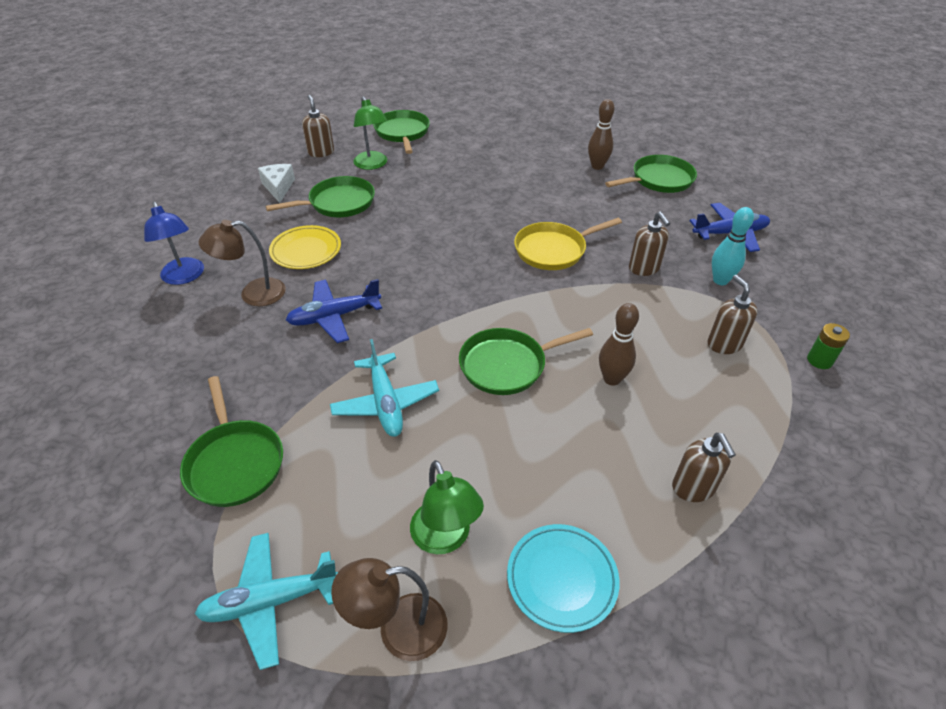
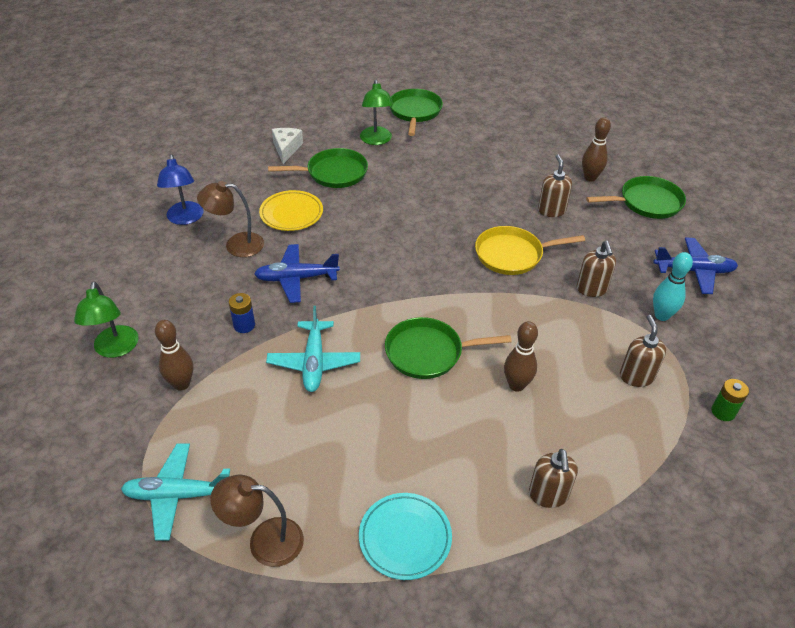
camera: 15 degrees right, 0 degrees up
green pan [180,376,283,507] -> brown bowling pin [155,320,193,391]
brown soap dispenser [302,95,334,157] -> brown soap dispenser moved to [538,154,572,217]
green lamp [410,460,484,554] -> green lamp moved to [74,281,139,358]
none -> blue battery [229,293,255,333]

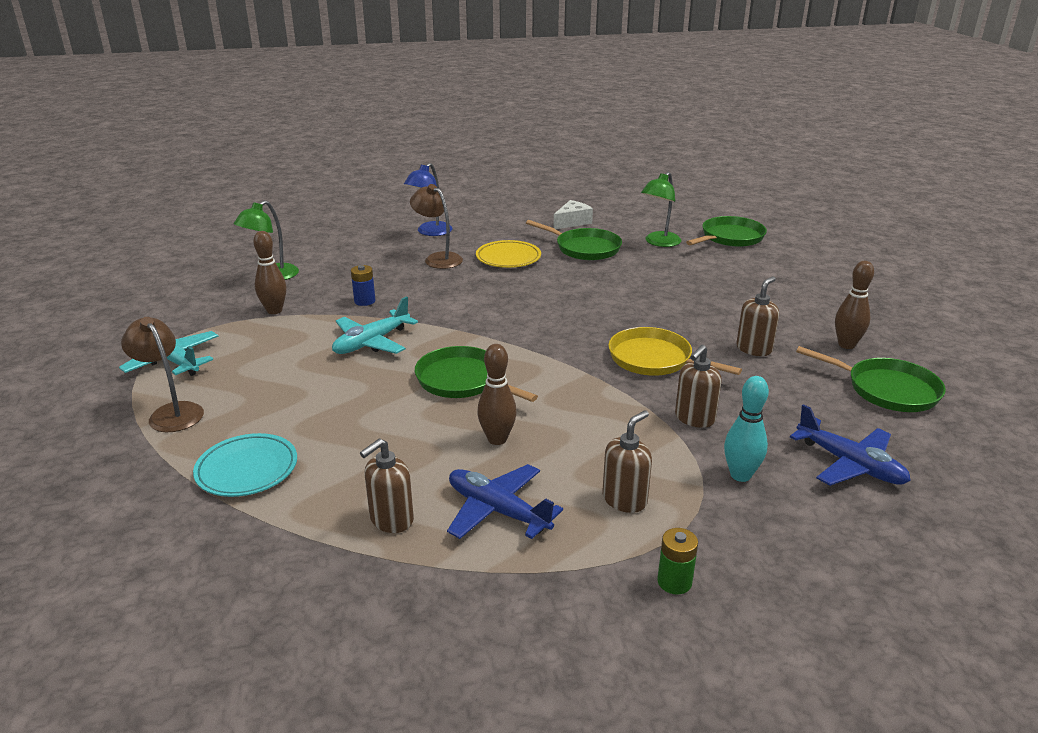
camera: 45 degrees right, 15 degrees down
blue plane [254,244,340,303] -> blue plane moved to [447,464,563,539]

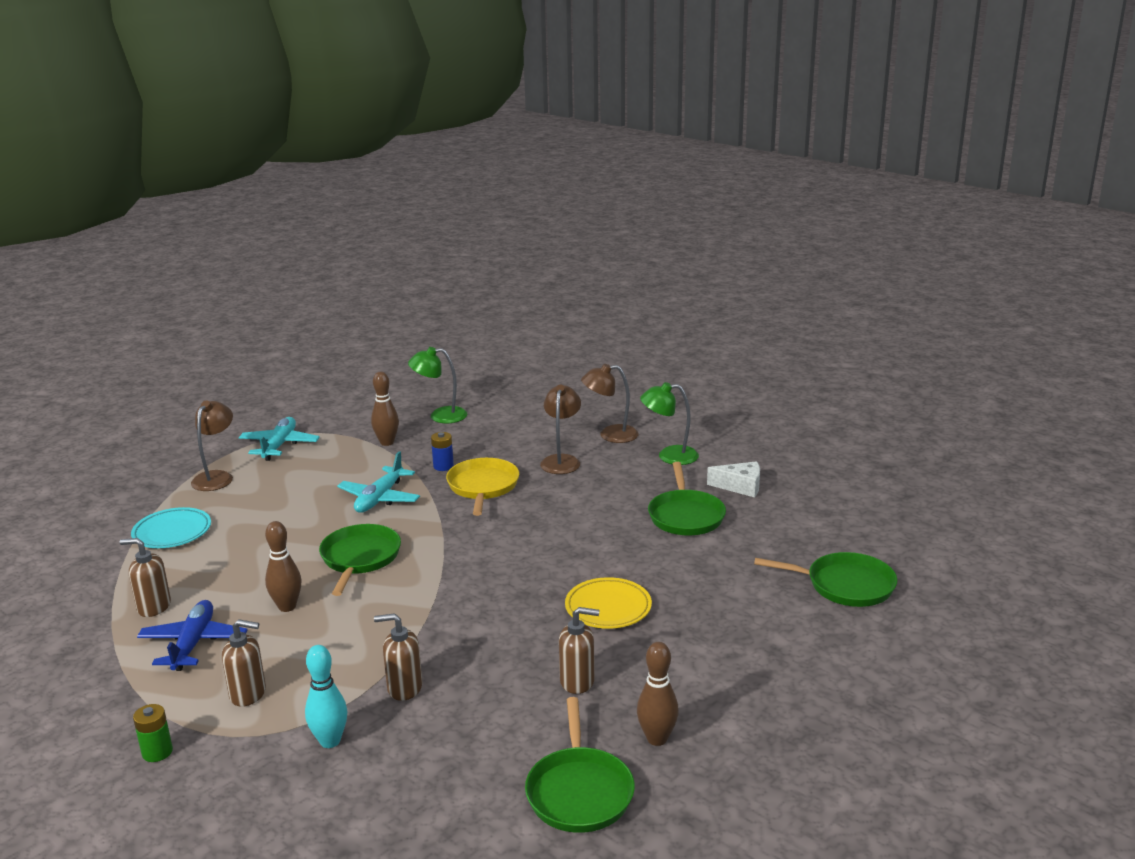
camera: 55 degrees right, 5 degrees down
turquoise plane [332,296,418,354] -> turquoise plane turned 75 degrees counterclockwise [337,451,420,513]
blue lamp [404,163,452,236] -> brown lamp [581,364,639,443]
yellow plate [476,240,541,268] -> yellow plate moved to [565,577,652,629]
yellow pan [608,327,742,375] -> yellow pan moved to [446,458,519,516]
green lamp [641,172,681,247] -> green lamp moved to [640,382,699,465]
blue plane [790,404,911,486] -> none

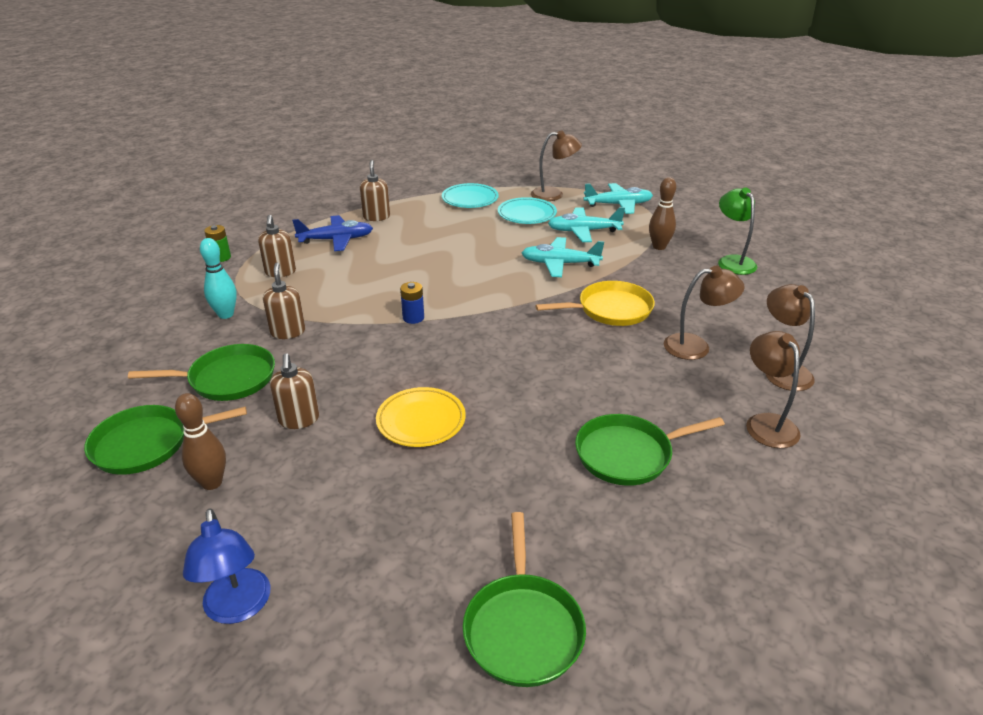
camera: 75 degrees right, 10 degrees up
brown bowling pin [265,521,301,612] -> none
green pan [319,524,401,596] -> green pan moved to [128,344,275,401]
blue battery [431,432,454,471] -> blue battery moved to [400,282,424,324]
green lamp [640,382,699,465] -> brown lamp [746,331,800,448]
white cheese [707,461,760,498] -> none
none -> blue lamp [183,508,271,624]
none -> turquoise plate [498,197,557,224]
none -> turquoise plane [548,207,625,242]

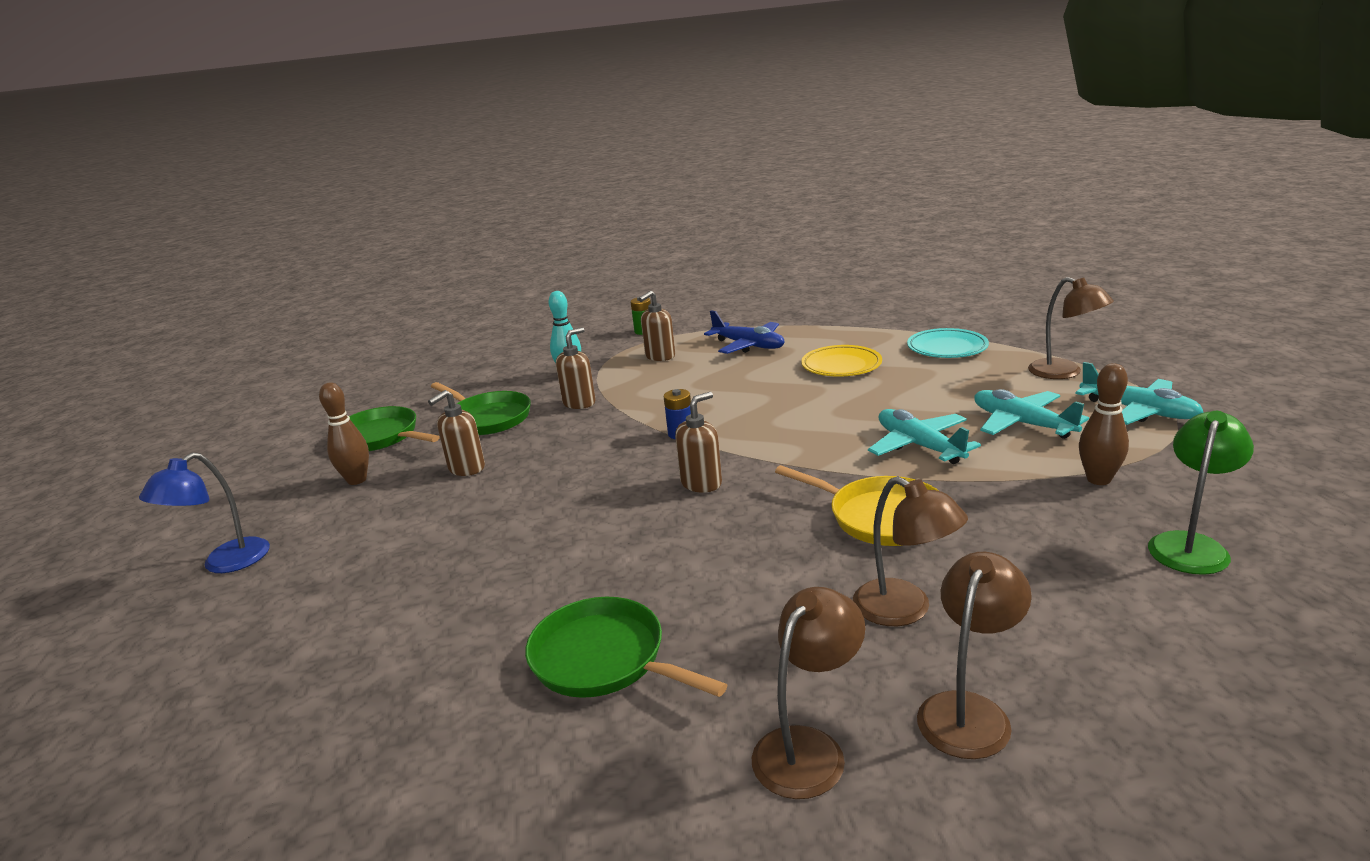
camera: 55 degrees right, 10 degrees down
brown soap dispenser [360,160,390,221] -> brown soap dispenser moved to [675,392,722,493]
yellow plate [376,387,466,447] -> yellow plate moved to [801,345,882,377]
green pan [463,512,586,687] -> none
turquoise plate [498,197,557,224] -> none

